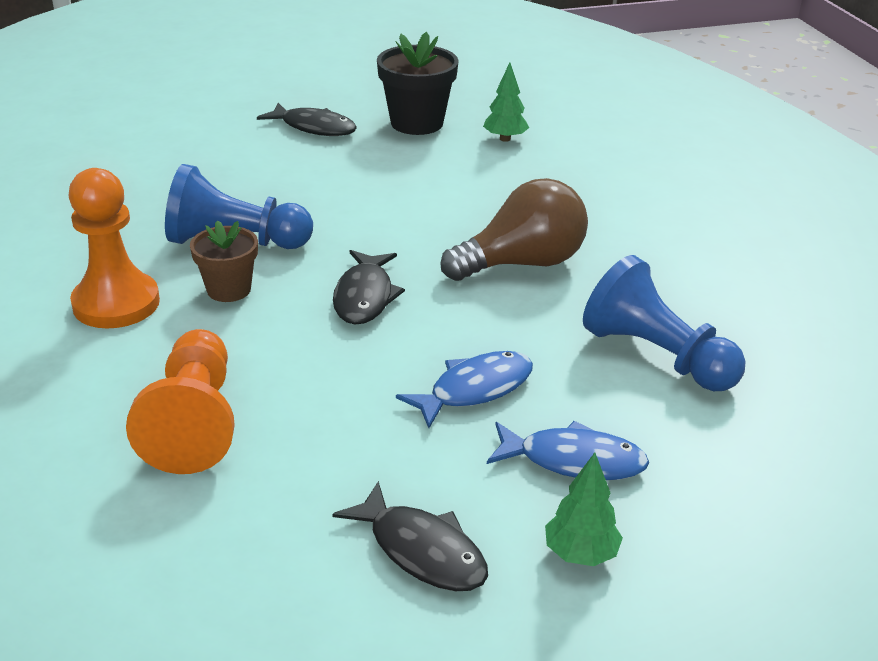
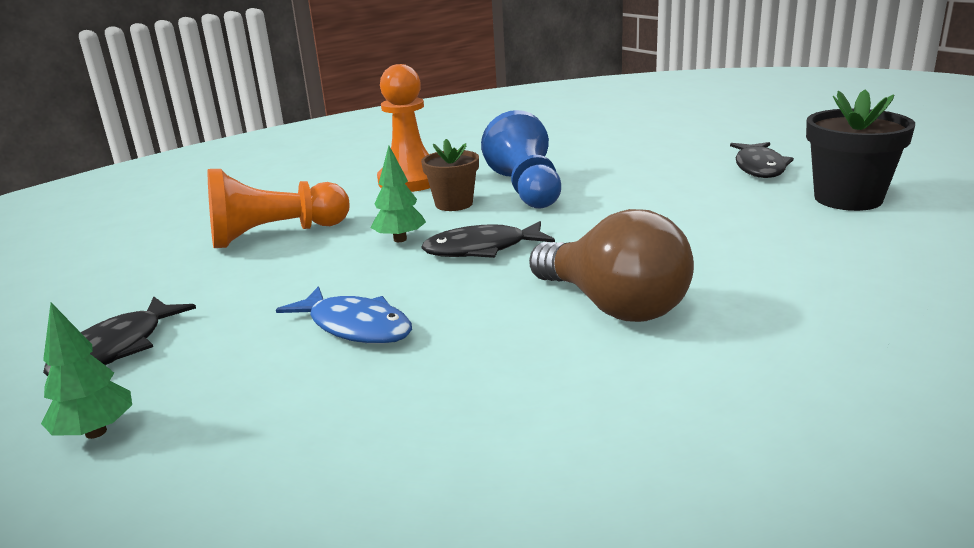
camera: 75 degrees right, 10 degrees down
green tree [483,63,529,142] -> green tree moved to [370,146,426,242]
blue fish [487,421,649,480] -> none
blue pawn [583,255,746,391] -> none

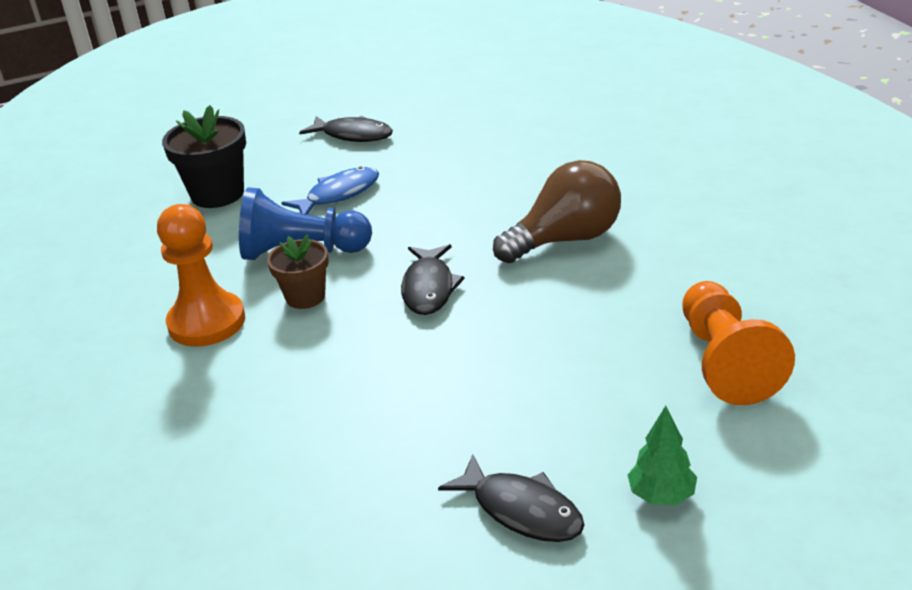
camera: 75 degrees left, 10 degrees up
orange pawn [208,169,349,248] -> orange pawn moved to [682,281,795,405]
blue fish [276,286,412,344] -> blue fish moved to [282,166,379,215]
green tree [370,146,426,242] -> none
black flower pot [806,90,915,211] -> black flower pot moved to [162,105,246,208]

